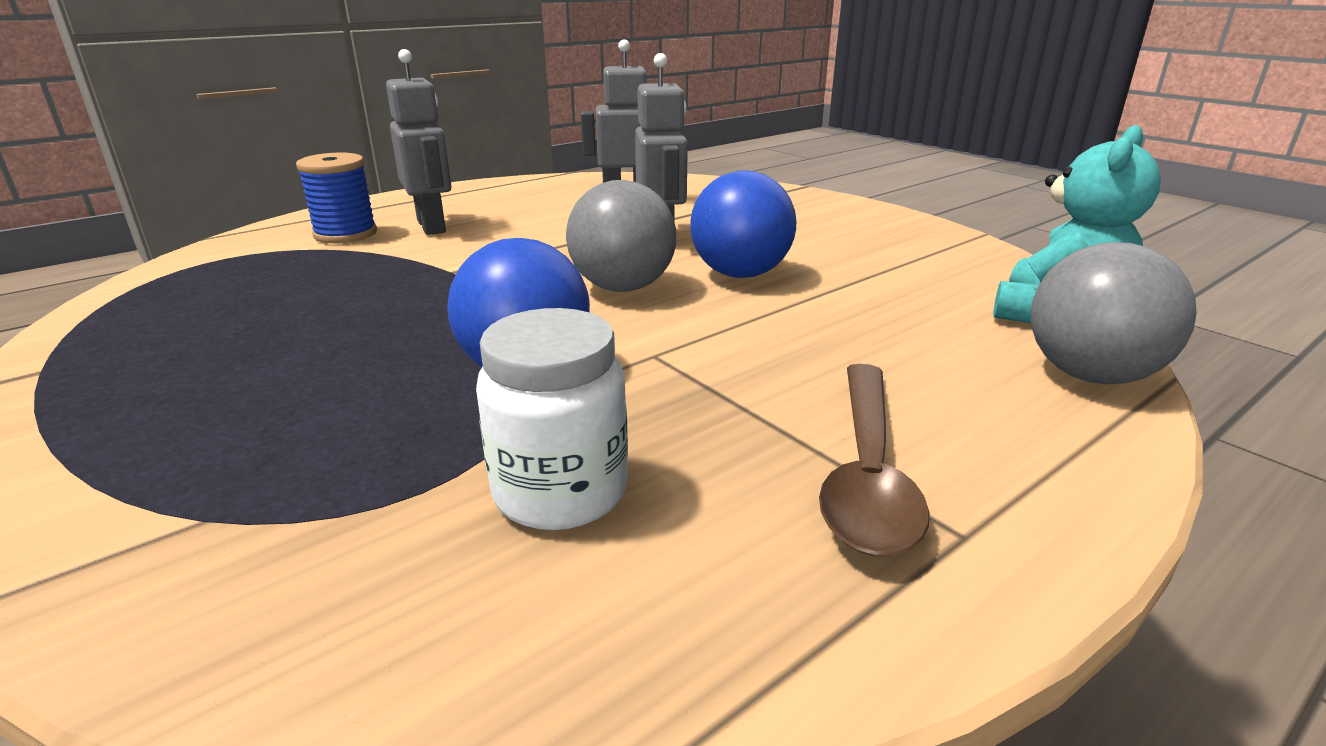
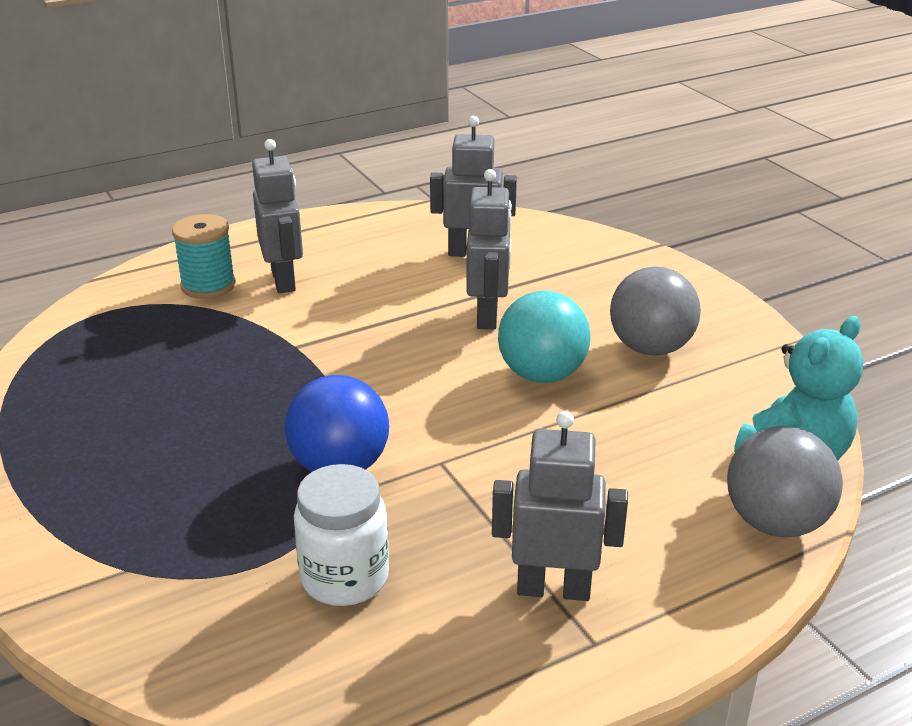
camera: 10 degrees right, 5 degrees up
blue spool [296,152,377,243] -> turquoise spool [172,214,236,299]
grey ball [566,180,676,292] -> grey ball moved to [610,266,701,356]
blue ball [690,171,796,278] -> turquoise ball [498,291,591,383]
brown spoon [819,364,930,556] -> grey robot [492,411,628,601]

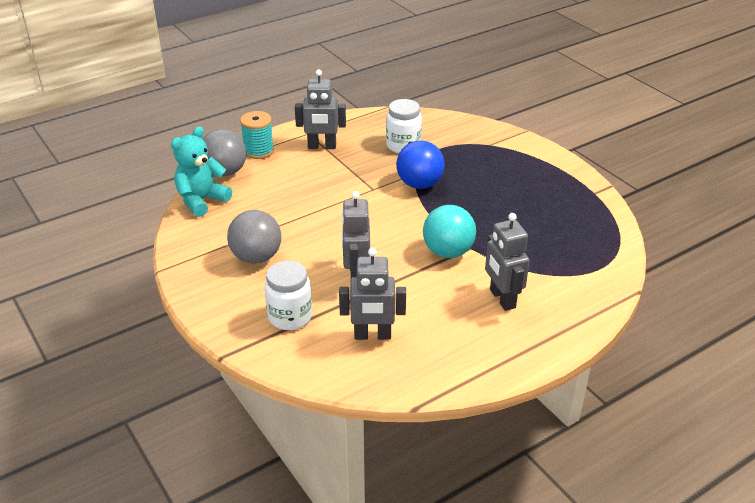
camera: 175 degrees right, 5 degrees up
turquoise spool [172,214,236,299] -> turquoise spool moved to [240,111,274,159]
turquoise ball [498,291,591,383] -> turquoise ball moved to [423,205,476,258]
none -> white jar [265,261,312,330]

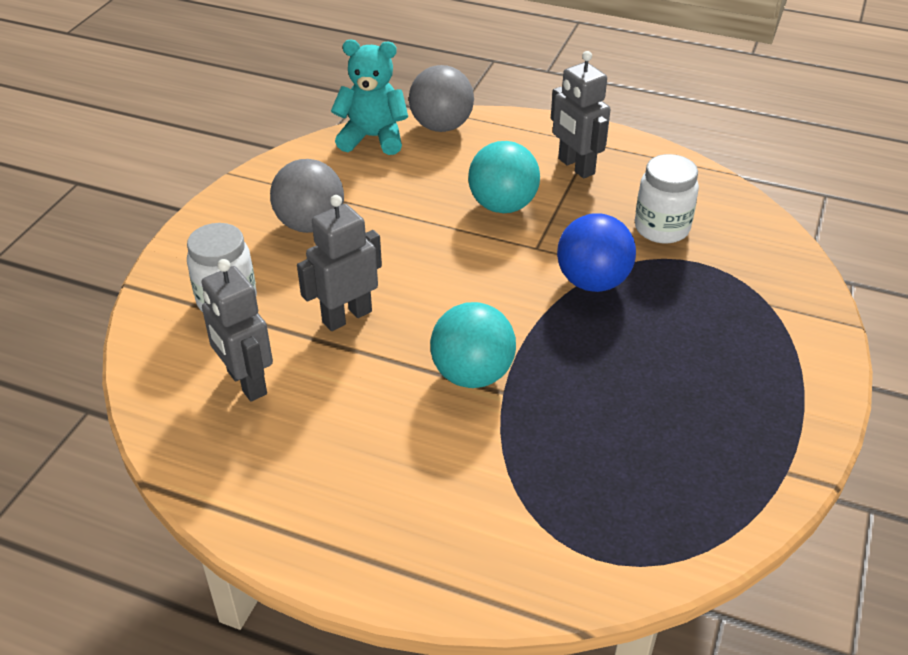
camera: 55 degrees right, 5 degrees up
turquoise spool [240,111,274,159] -> none
grey robot [485,213,530,311] -> none
none -> turquoise ball [468,141,540,213]

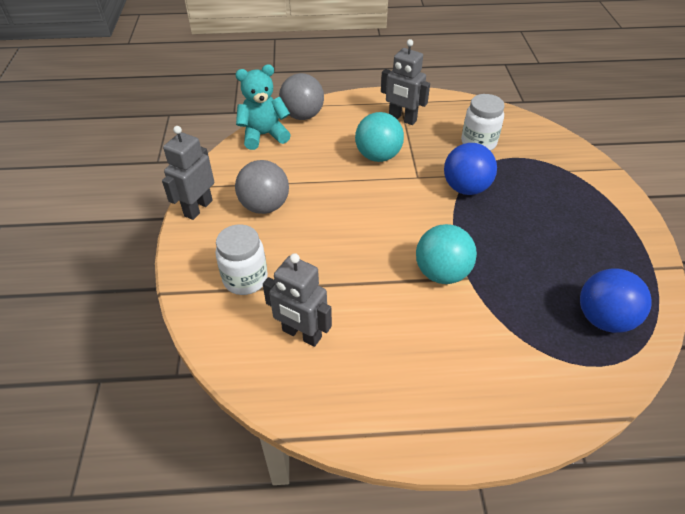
camera: 25 degrees left, 5 degrees up
grey robot [297,195,382,331] -> grey robot moved to [162,126,214,220]
none -> blue ball [580,268,652,333]

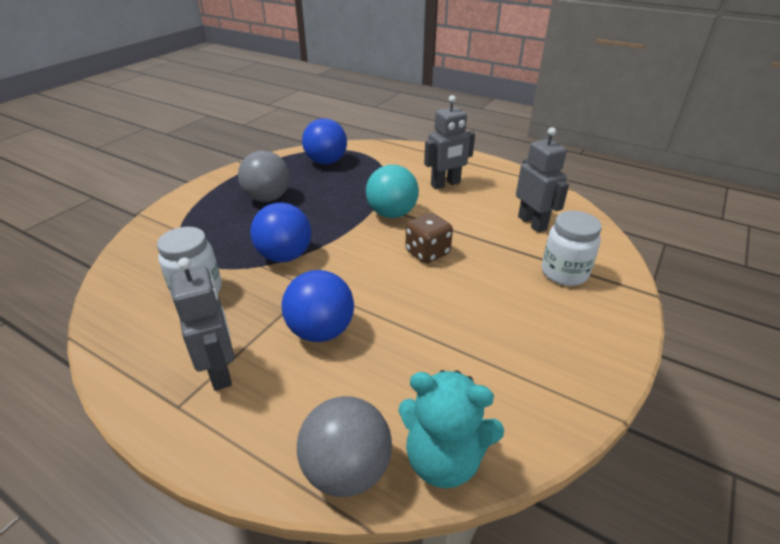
camera: 145 degrees left, 10 degrees down
grey robot [162,126,214,220] -> grey robot moved to [424,95,475,189]
grey ball [235,160,289,214] -> grey ball moved to [238,150,290,202]
turquoise ball [355,112,404,162] -> blue ball [282,270,354,342]
none -> brown dice [405,212,453,263]

